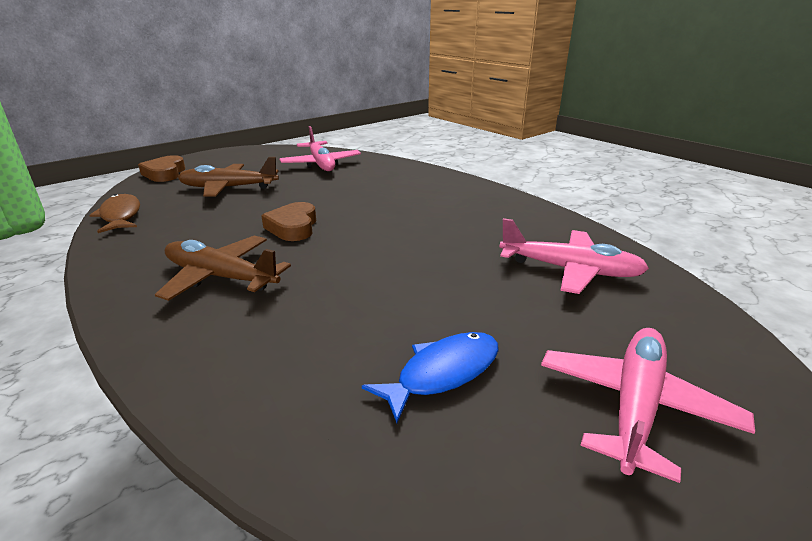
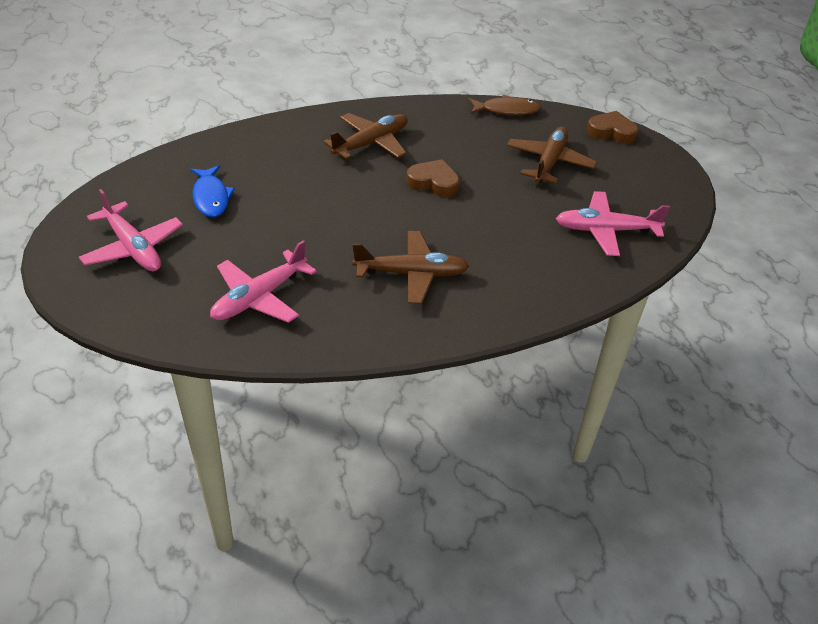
camera: 110 degrees right, 15 degrees up
none -> brown plane [353,231,469,304]

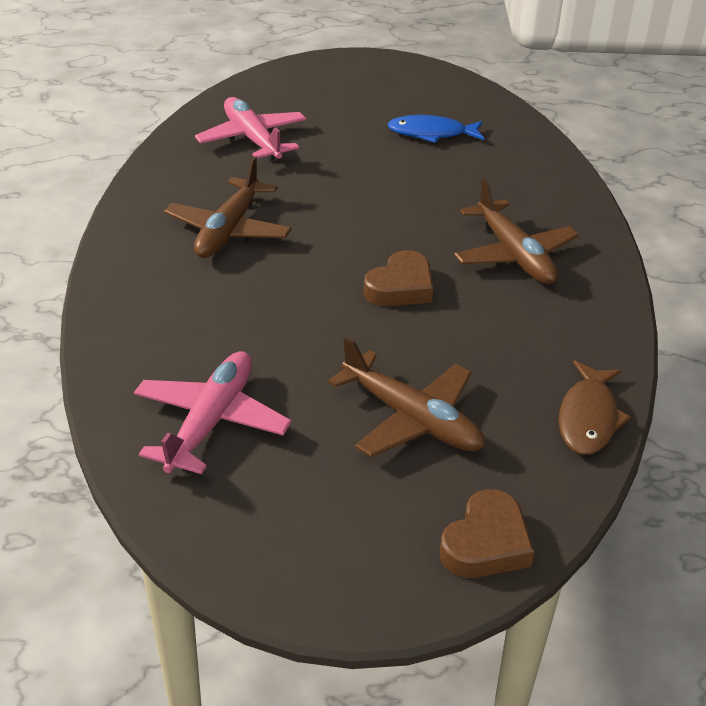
camera: 110 degrees right, 5 degrees down
pink plane [79,189,183,271] -> none

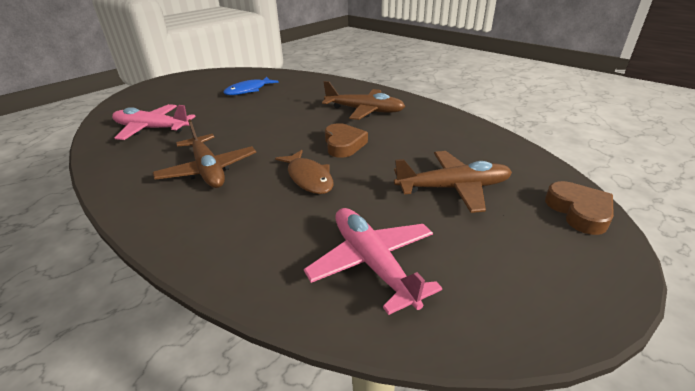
camera: 45 degrees left, 5 degrees down
brown fish [559,360,631,455] -> brown fish moved to [275,150,334,194]

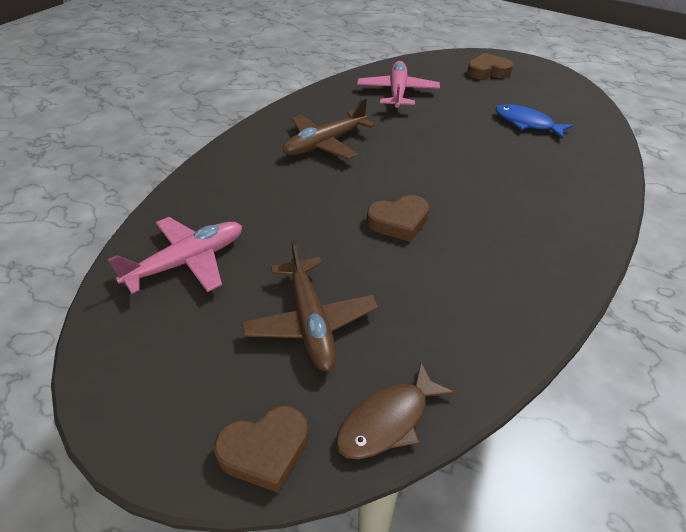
camera: 80 degrees right, 10 degrees up
brown fish [275,150,334,194] -> brown fish moved to [336,363,455,459]
brown plane [322,81,405,120] -> none
none -> brown heart [467,53,513,79]

